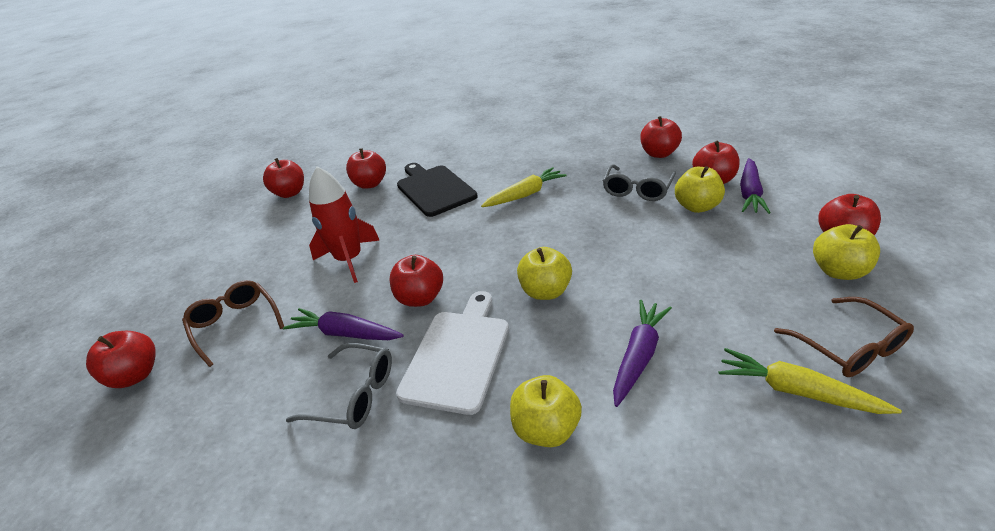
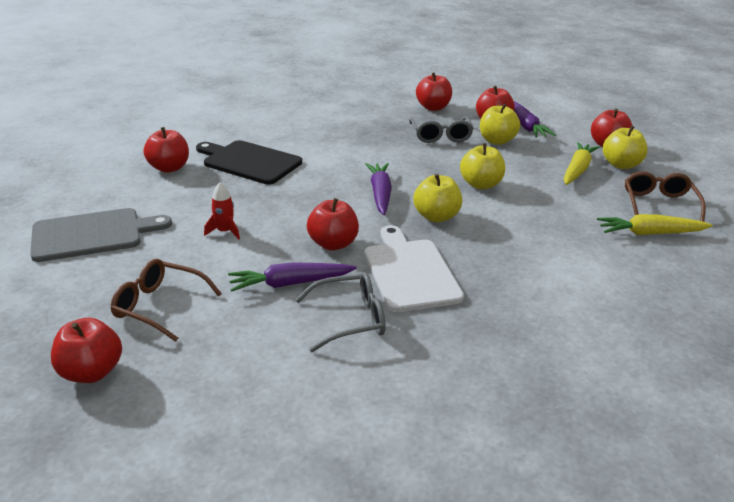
camera: 35 degrees left, 5 degrees down
red apple [263,158,304,198] -> none
red rocket [309,166,380,283] -> red rocket [204,182,240,239], size x0.50
yellow carrot [481,167,567,207] -> yellow carrot moved to [564,142,600,185]
yellow apple [510,375,582,447] -> yellow apple moved to [460,143,505,189]
purple carrot [613,300,672,407] -> purple carrot moved to [365,163,392,215]
brown glasses [774,297,914,377] -> brown glasses turned 120 degrees counterclockwise [625,171,706,222]
none -> grey cutting board [30,208,172,262]

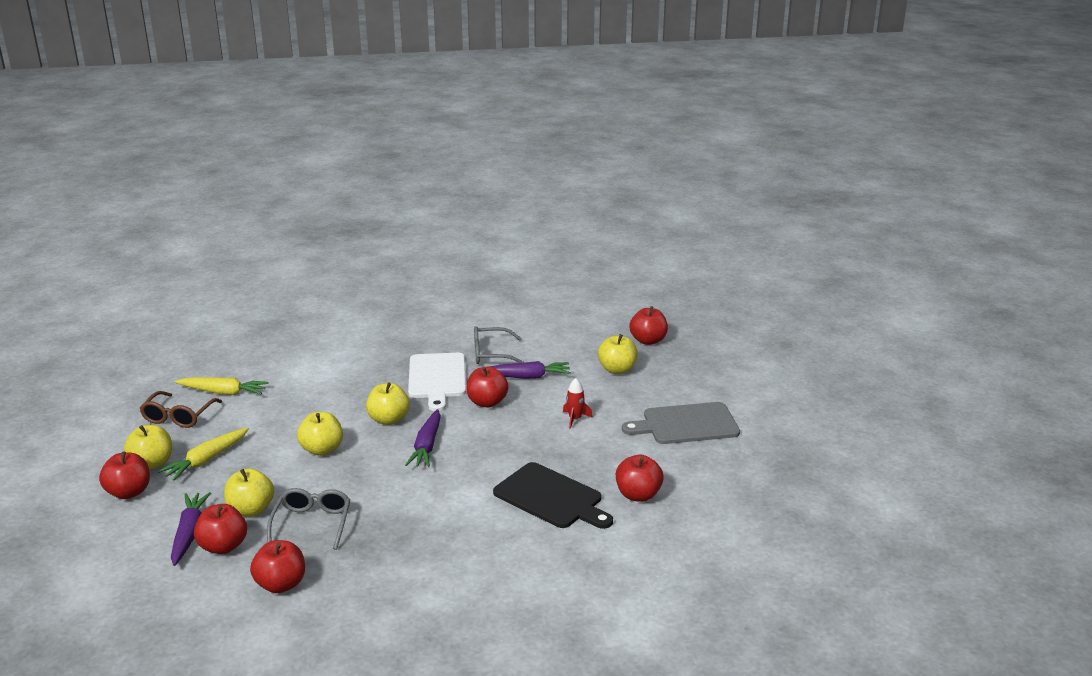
camera: 170 degrees left, 5 degrees down
brown glasses [111,259,222,342] -> yellow apple [598,334,638,374]

